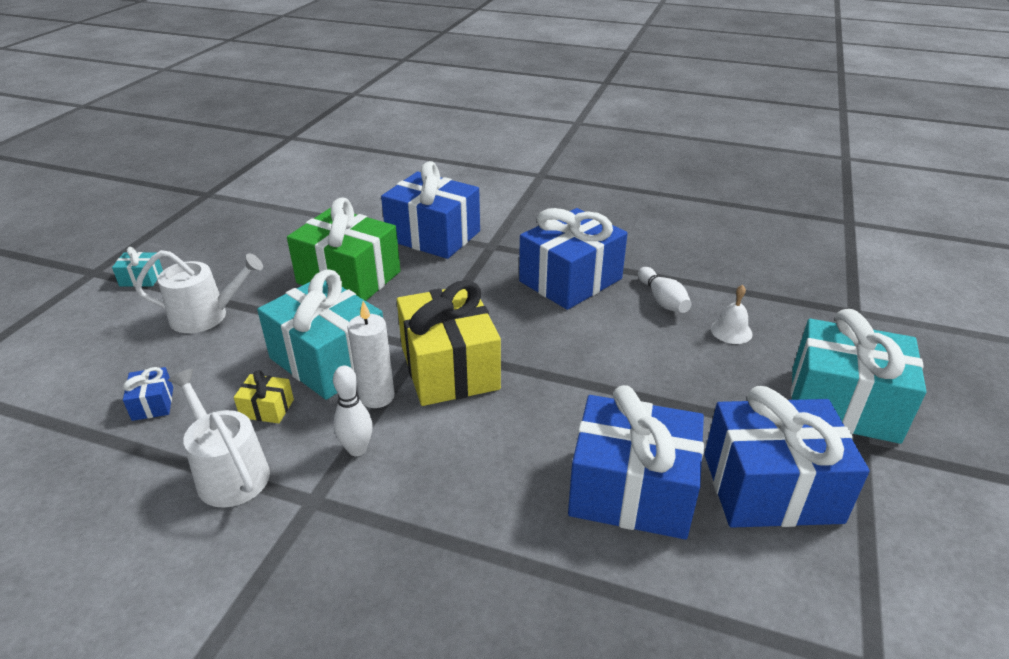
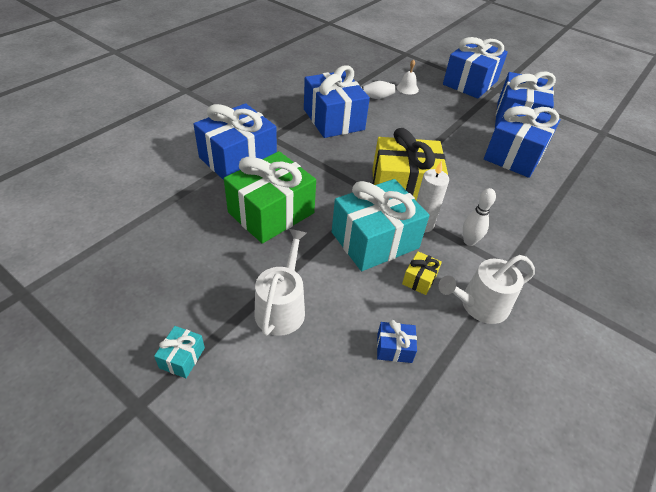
camera: 75 degrees left, 10 degrees up
turquoise gift [791,309,927,444] -> blue gift [443,37,508,99]

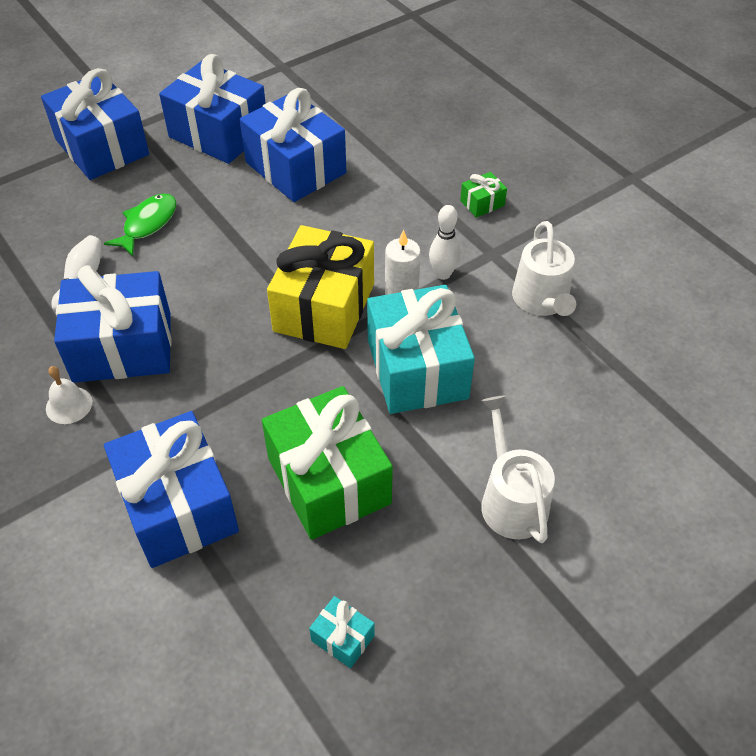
camera: 70 degrees left, 5 degrees up
turquoise gift [154,326,205,378] -> turquoise gift moved to [309,596,375,668]
white watering can [255,229,307,336] -> white watering can turned 45 degrees clockwise [481,395,555,543]
blue gift [377,320,417,363] -> none
white bell [397,59,419,95] -> white bell moved to [46,366,93,424]
yellow gift [402,251,442,295] -> none
none -> green fish [104,193,177,256]
none -> green gift [460,172,507,218]

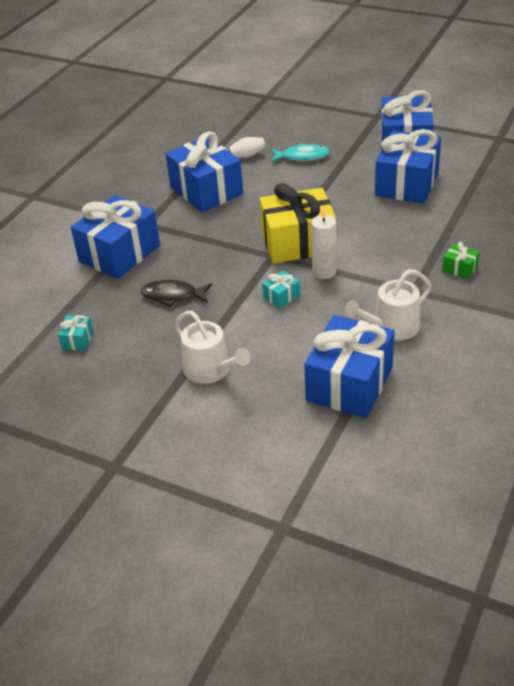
camera: 65 degrees right, 10 degrees down
blue gift [41,68,149,180] -> blue gift moved to [304,315,394,418]
white bell [46,366,93,424] -> none
green fish [104,193,177,256] -> turquoise fish [271,143,330,163]
green gift [262,386,393,540] -> black fish [141,280,212,307]
turquoise gift [367,285,475,414] -> turquoise gift [262,270,300,309], size x0.42
white bowling pin [429,205,460,280] -> none
white watering can [481,395,555,543] -> white watering can turned 90 degrees clockwise [175,311,251,384]

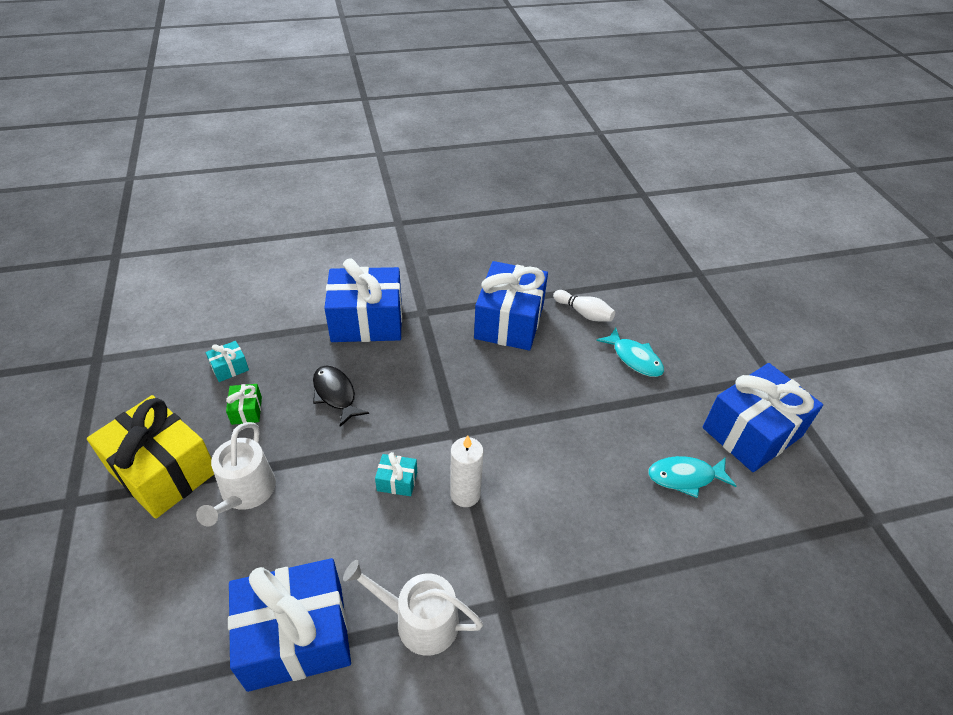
camera: 45 degrees right, 5 degrees up
yellow gift [260,183,336,264] -> yellow gift moved to [87,395,214,519]
blue gift [375,129,441,204] -> turquoise fish [648,456,736,498]
green gift [442,242,480,279] -> green gift moved to [226,384,262,425]

